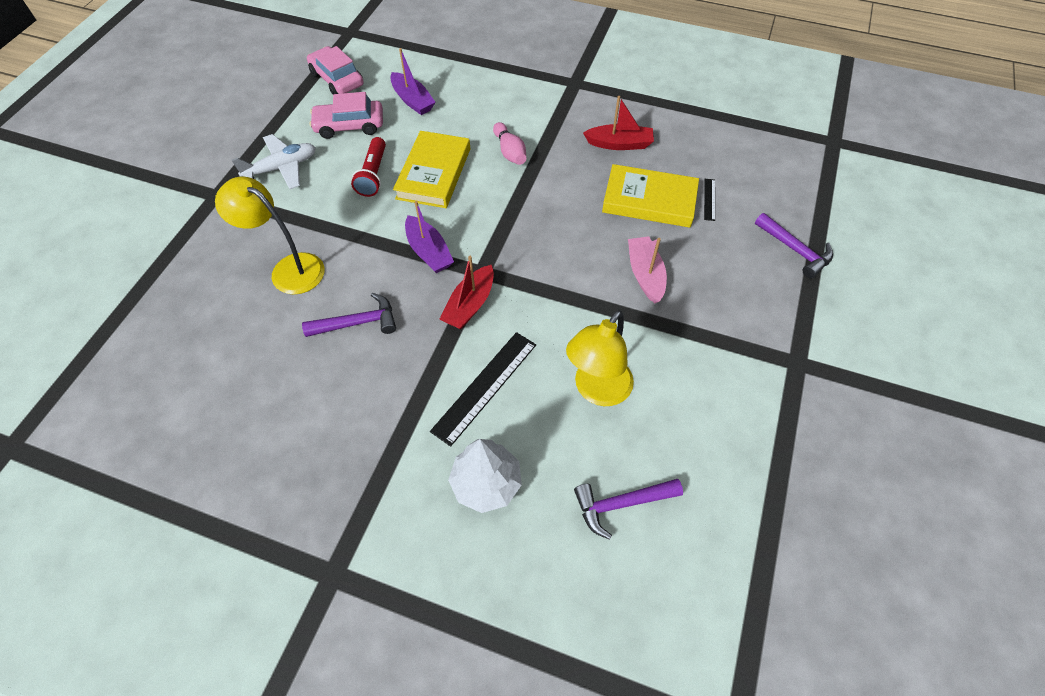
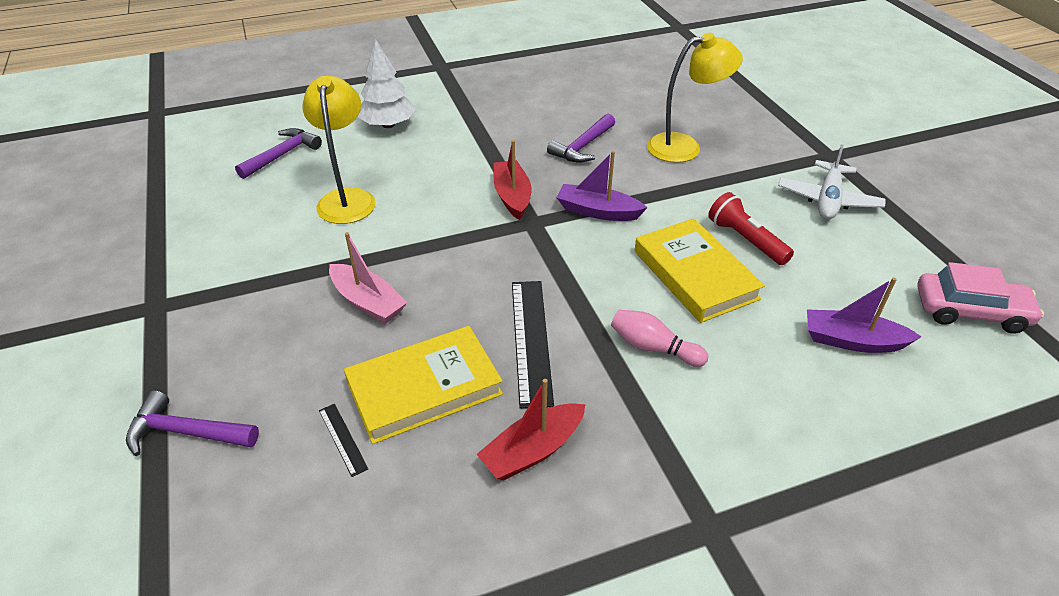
camera: 140 degrees right, 15 degrees down
pink car [309,92,383,139] -> none
black ruler [430,332,536,447] -> black ruler moved to [512,281,554,409]

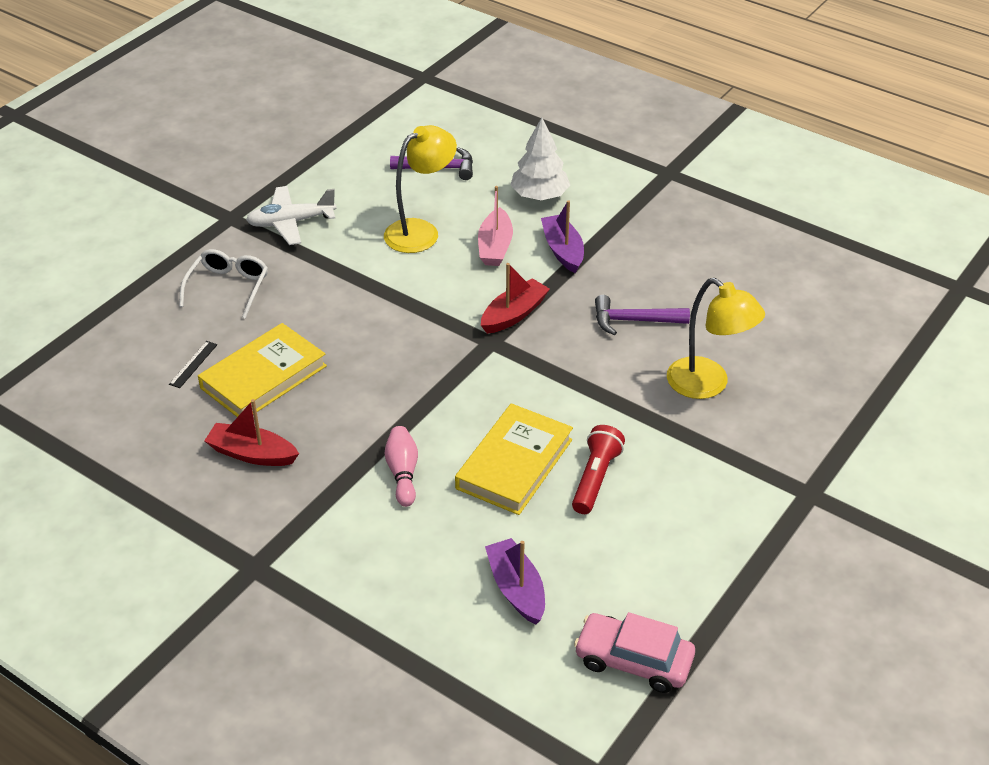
camera: 55 degrees right, 0 degrees up
purple hammer [126,391,259,456] -> none
pink boat [329,232,407,324] -> pink boat moved to [478,186,513,266]
yellow book [344,326,503,444] -> yellow book turned 75 degrees counterclockwise [198,323,327,417]
black ruler [512,281,554,409] -> none
purple boat [556,151,647,221] -> purple boat moved to [541,200,584,273]
white plane [778,144,886,220] -> white plane moved to [246,186,337,245]
pink car [917,262,1044,334] -> pink car turned 135 degrees clockwise [574,612,695,693]
none -> white glasses [179,249,268,319]

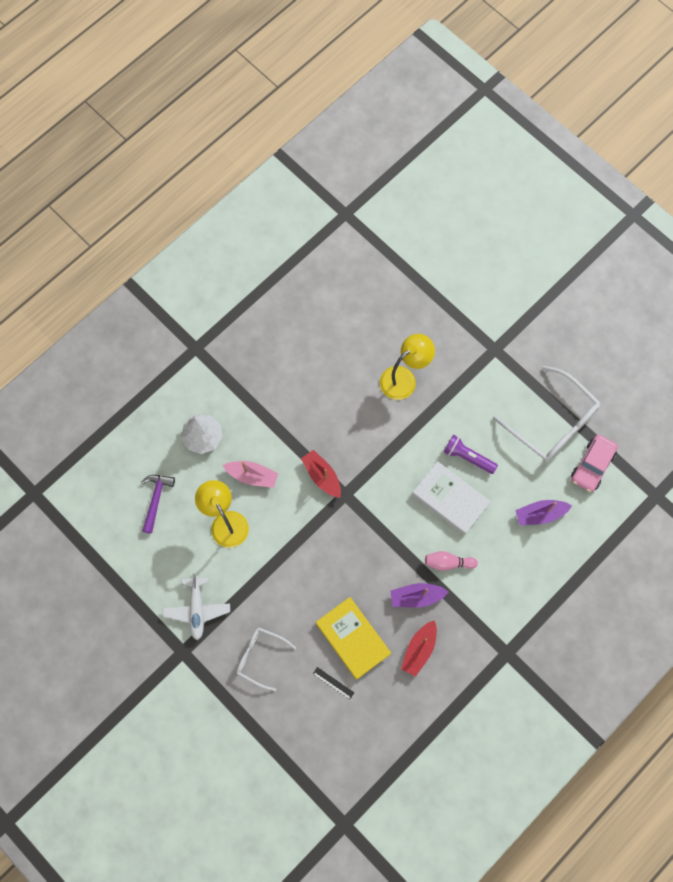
camera: 80 degrees left, 30 degrees up
yellow book [455,403,573,515] -> white book [412,461,491,535]
purple boat [541,200,584,273] -> purple boat moved to [390,583,449,608]
red flashlight [572,425,625,514] -> purple flashlight [444,435,498,474]
purple hammer [595,295,690,335] -> none
none -> white glasses [493,366,600,462]

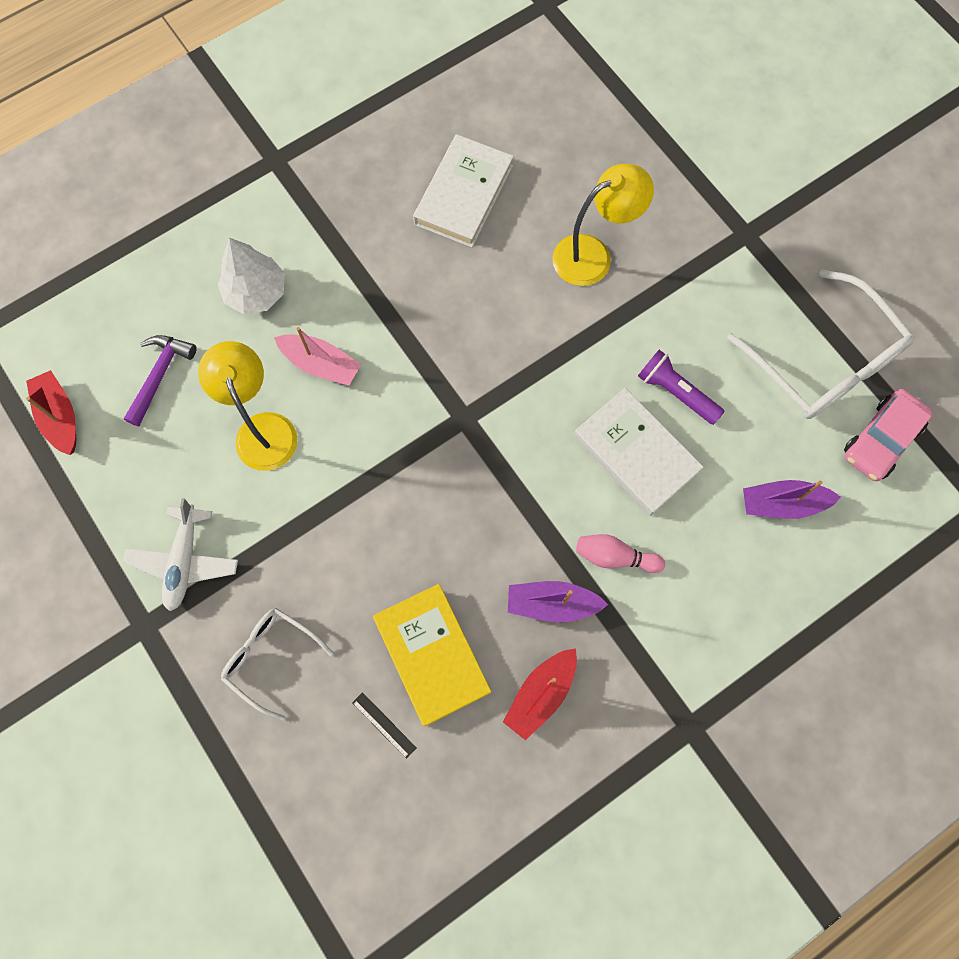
camera: 10 degrees right, 0 degrees up
red boat [301,450,341,498] -> red boat moved to [26,370,76,455]
none -> white book [413,134,514,248]

